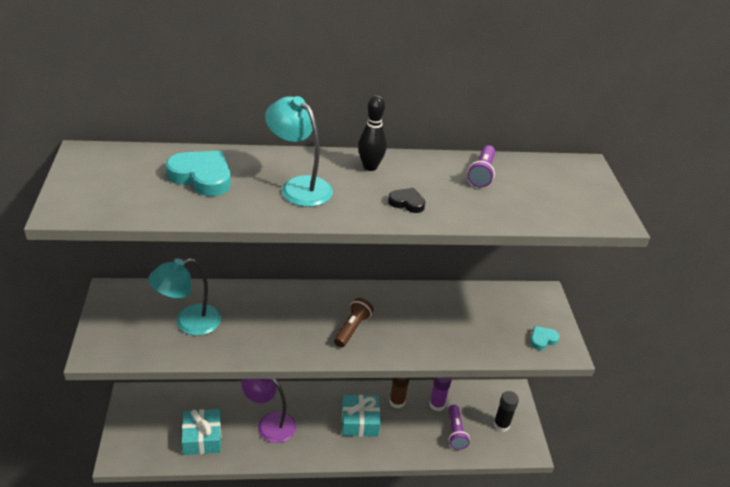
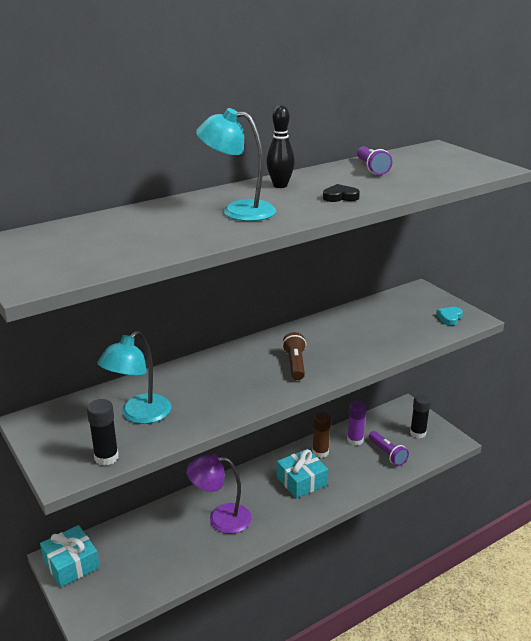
camera: 25 degrees left, 10 degrees down
turquoise heart [166,151,231,196] -> none
turquoise gift [182,409,221,455] -> turquoise gift moved to [40,525,100,587]
none -> black glue stick [87,399,119,466]

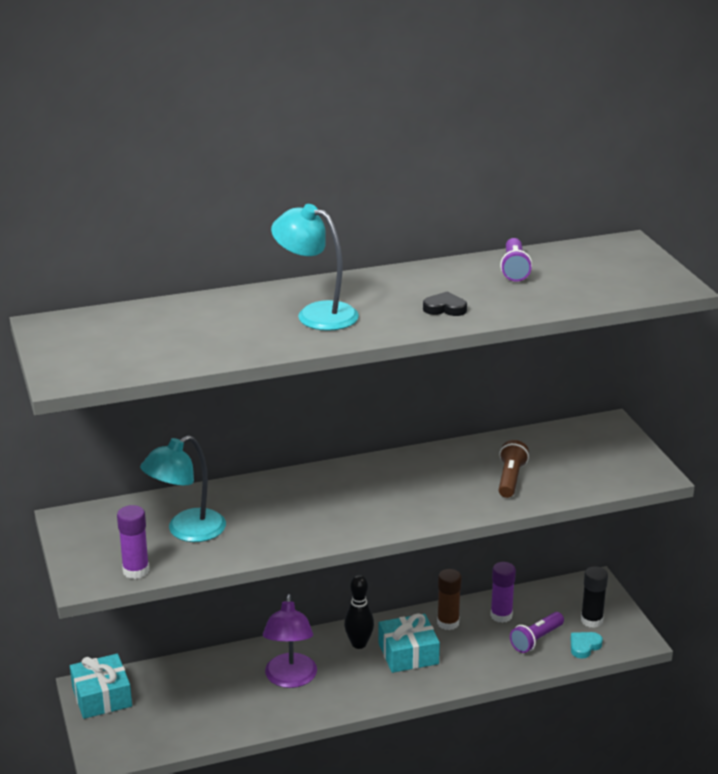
camera: 15 degrees right, 0 degrees up
black glue stick [87,399,119,466] -> purple glue stick [117,505,149,579]
purple lamp [187,454,251,534] -> purple lamp turned 105 degrees counterclockwise [263,594,317,688]
black bowling pin [266,105,295,188] -> black bowling pin moved to [344,575,374,649]
brown flashlight [282,332,306,380] -> brown flashlight moved to [499,440,529,498]
purple flashlight [369,431,409,466] -> purple flashlight turned 60 degrees clockwise [510,612,564,653]
turquoise heart [436,307,463,325] -> turquoise heart moved to [571,632,603,659]

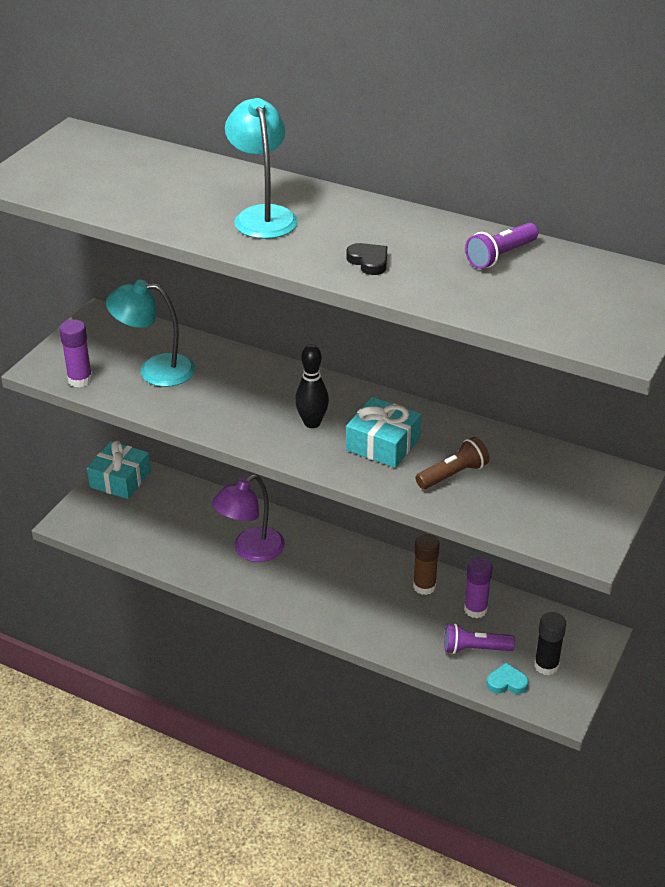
camera: 45 degrees right, 10 degrees up
black bowling pin [344,575,374,649] -> black bowling pin moved to [295,344,329,428]
turquoise gift [378,613,440,673] -> turquoise gift moved to [346,397,421,468]

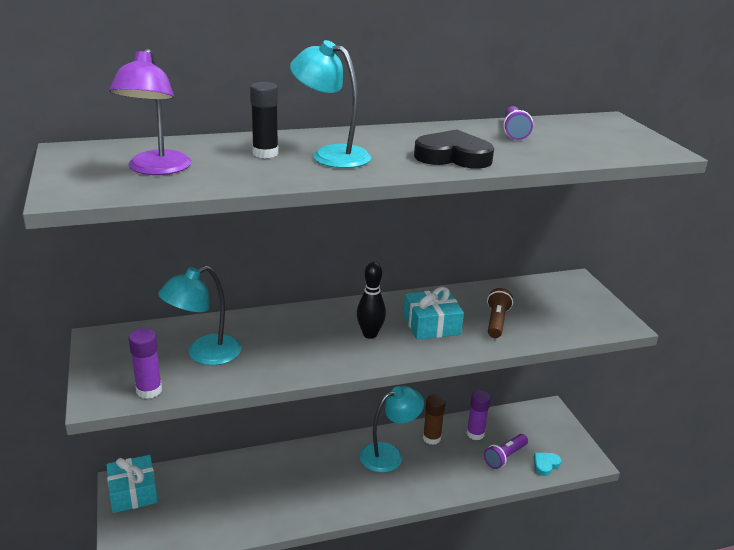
camera: 45 degrees left, 10 degrees down
purple lamp [212,475,285,562] -> purple lamp moved to [109,49,191,175]
black heart [346,243,387,275] -> black heart [414,129,494,169], size x1.87
black glue stick [534,612,566,675] -> black glue stick moved to [250,82,279,158]
none -> turquoise lamp [360,386,424,473]

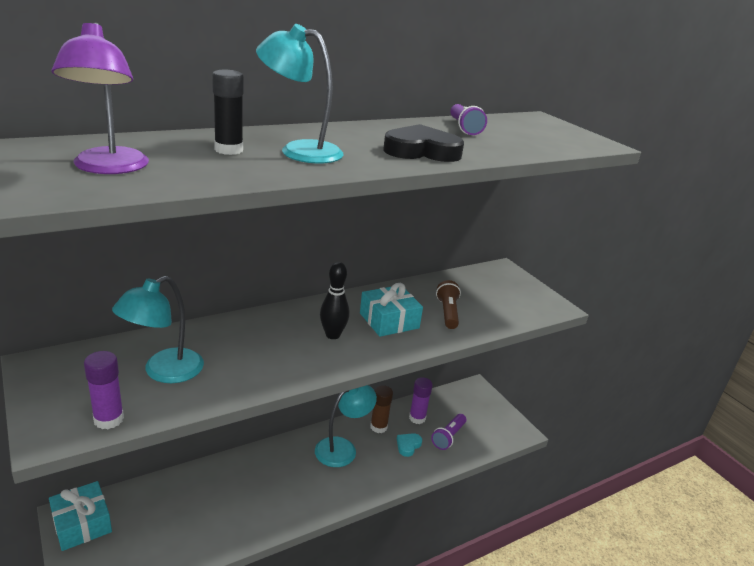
camera: 15 degrees left, 0 degrees up
turquoise heart [534,453,561,476] -> turquoise heart moved to [397,433,422,457]

